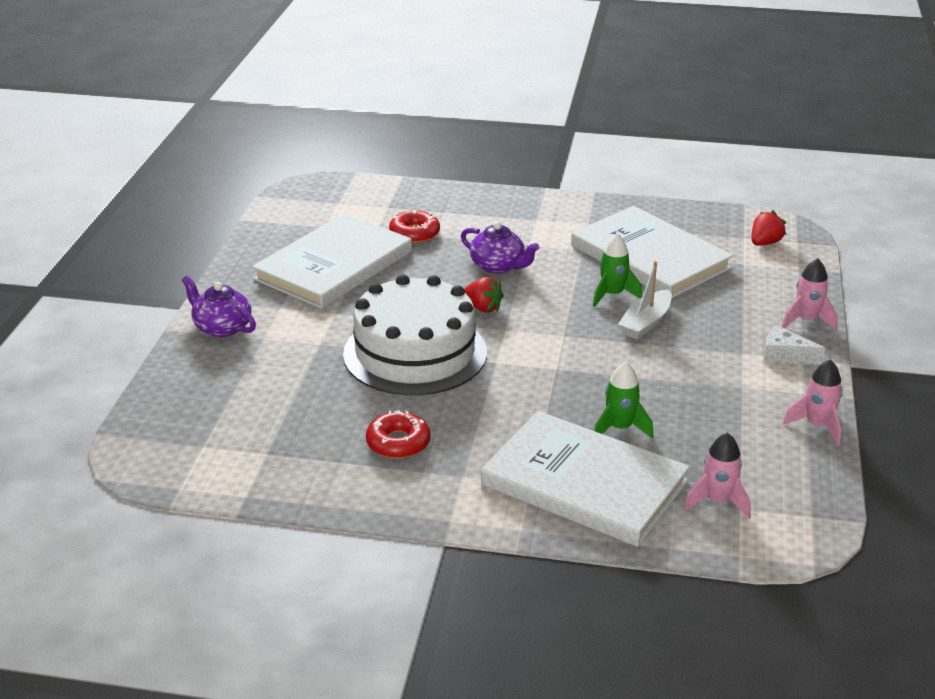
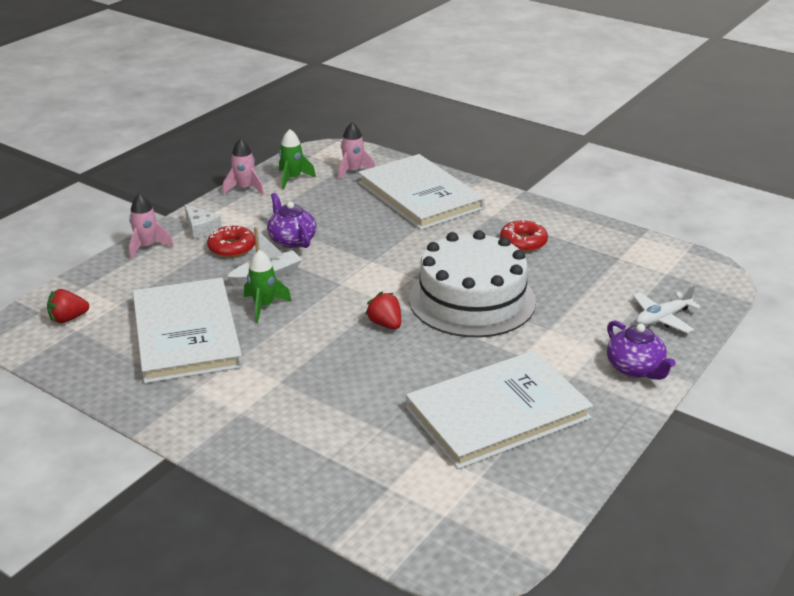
camera: 155 degrees left, 0 degrees up
red donut [389,210,440,243] -> red donut moved to [207,225,255,258]
purple teapot [461,222,539,274] -> purple teapot moved to [267,193,317,248]
green rocket [594,362,653,439] -> green rocket moved to [279,129,316,189]
none -> white plane [633,285,701,333]

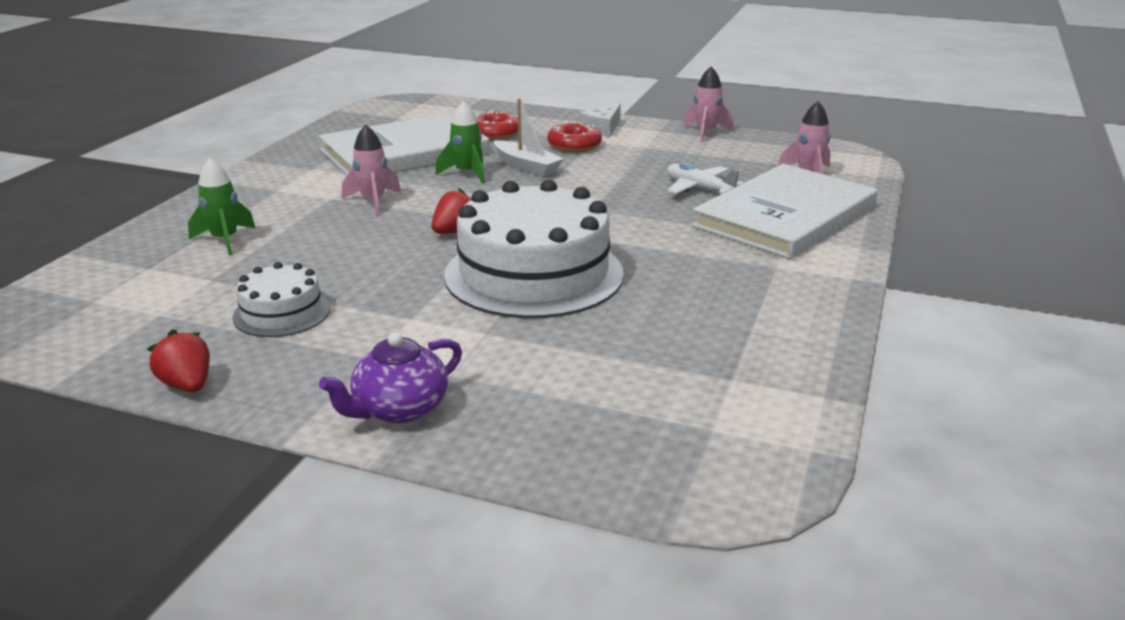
camera: 75 degrees right, 5 degrees down
red strawberry [47,289,89,323] -> red strawberry moved to [147,329,210,392]
pink rocket [129,193,174,259] -> pink rocket moved to [342,125,401,214]
purple teapot [267,193,317,248] -> none
green rocket [279,129,316,189] -> green rocket moved to [188,158,255,255]
white book [406,350,593,469] -> white cake [232,262,330,337]
red donut [500,220,548,252] -> red donut moved to [475,110,518,140]
white plane [633,285,701,333] -> white plane moved to [667,163,744,194]

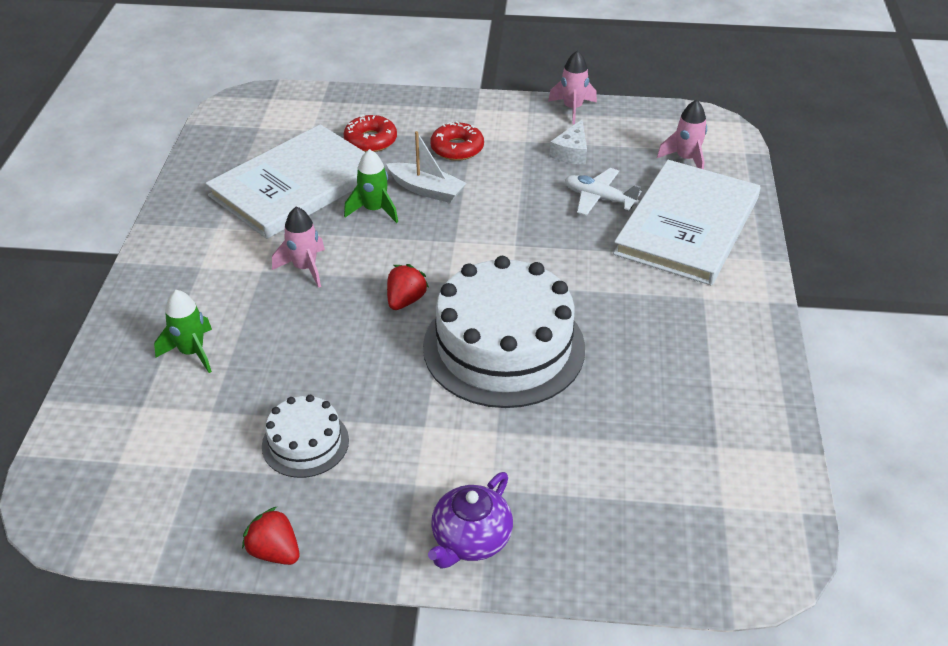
camera: 15 degrees left, 15 degrees up
white cheese [580,104,621,136] -> white cheese moved to [549,120,587,164]

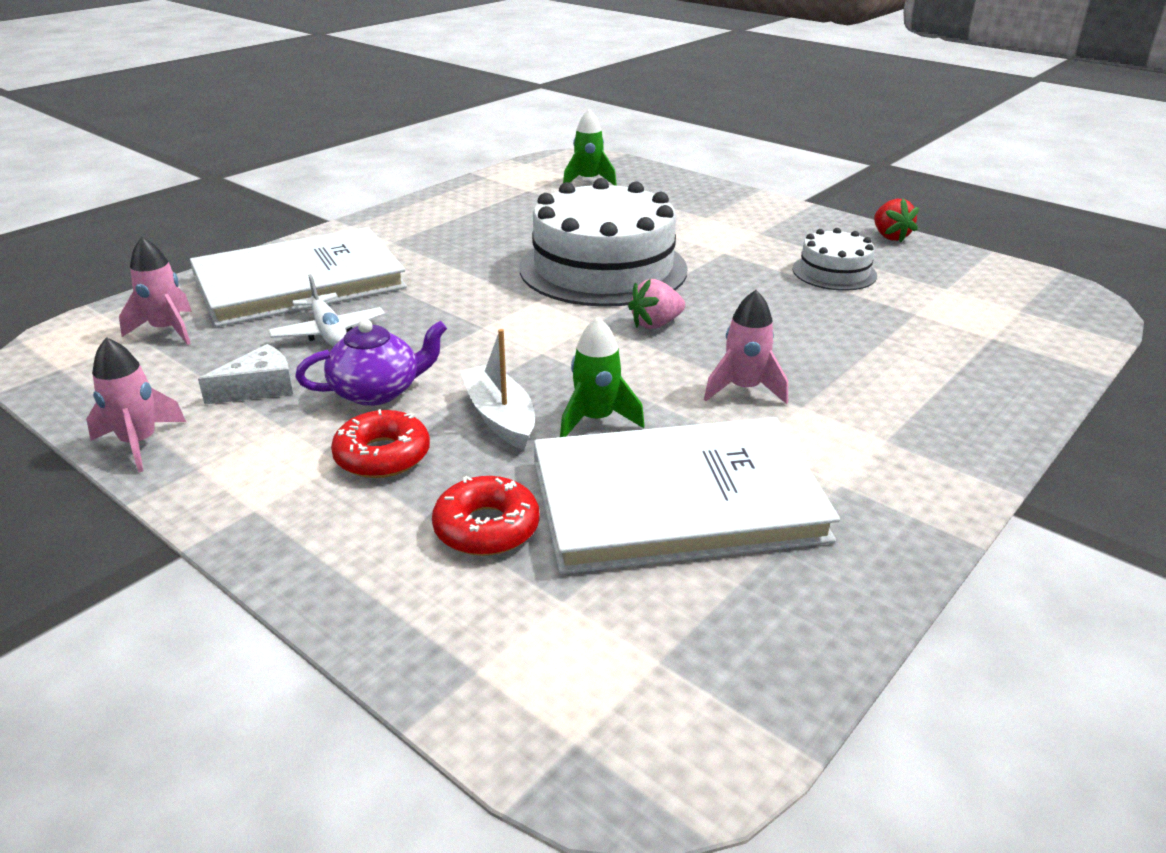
camera: 145 degrees left, 10 degrees down
green rocket [154,290,212,373] -> green rocket moved to [563,109,617,186]
red strawberry [387,264,429,310] -> pink strawberry [628,279,685,329]
purple teapot [428,472,513,569] -> purple teapot moved to [295,319,447,406]

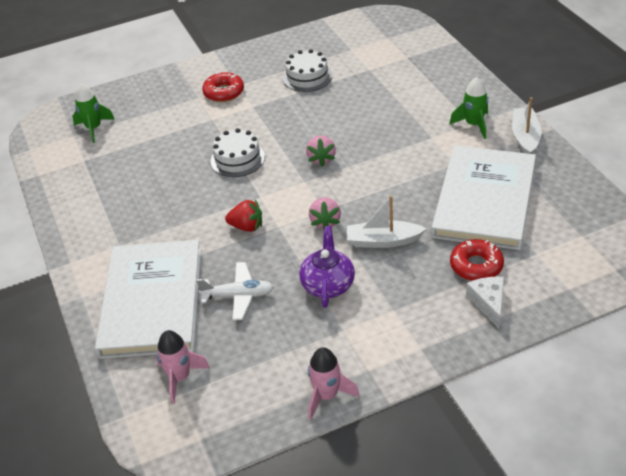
camera: 60 degrees left, 10 degrees up
white cheese [198,344,293,404] -> white cheese moved to [466,277,504,329]
red donut [331,409,430,478] -> red donut moved to [202,72,244,102]
white cake [520,178,688,307] -> white cake [211,128,265,177], size x0.49
green rocket [560,317,645,437] -> green rocket moved to [449,77,488,139]
pink rocket [704,290,788,404] -> none
red strawberry [874,199,919,242] -> red strawberry moved to [225,200,262,232]
none -> pink strawberry [309,197,341,229]
none -> white boat [512,97,541,154]

